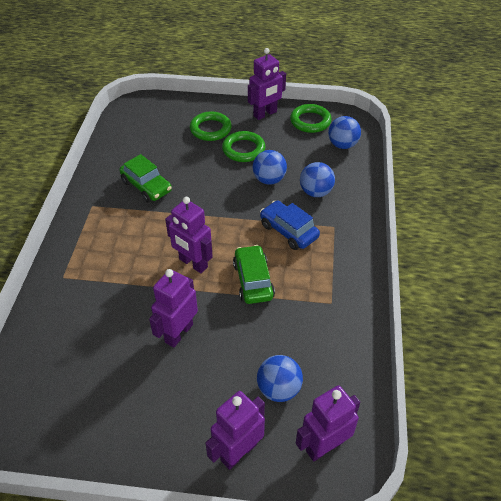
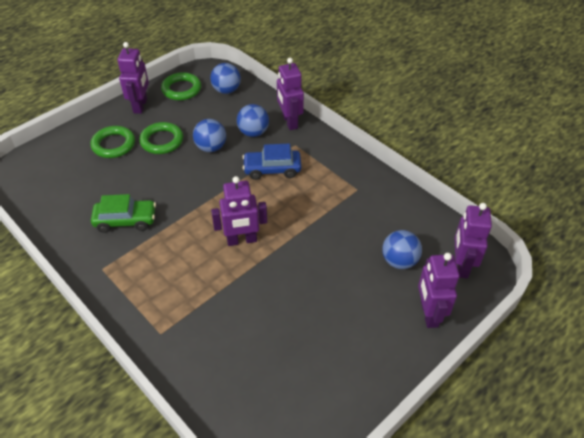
camera: 50 degrees left, 0 degrees up
purple robot [149,269,198,348] -> purple robot moved to [277,58,304,130]
green car [233,245,275,304] -> none

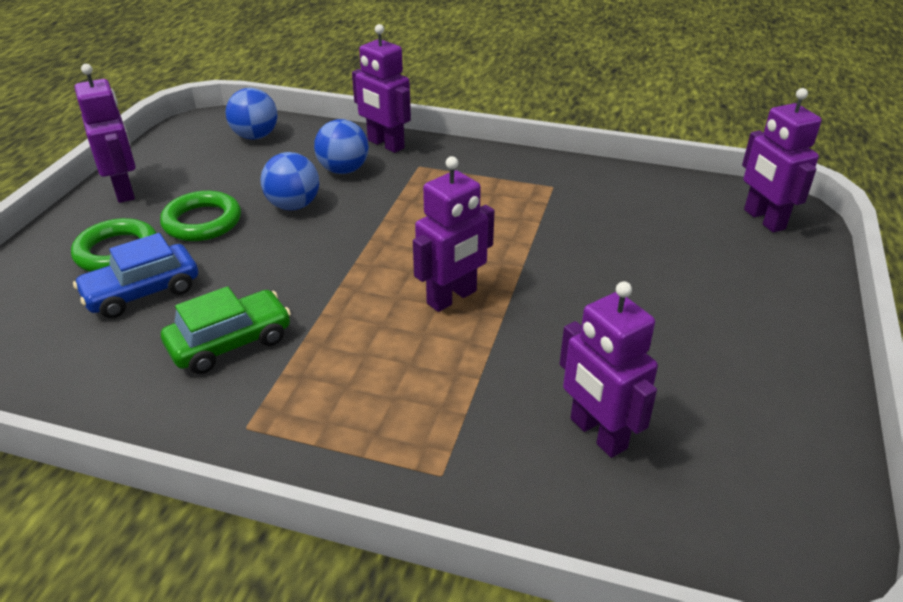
camera: 30 degrees left, 10 degrees down
green ring [161,72,201,100] -> none
blue car [243,144,302,180] -> blue car moved to [73,233,198,319]
blue ball [382,230,422,269] -> none
purple robot [418,253,460,328] -> purple robot moved to [560,281,658,458]

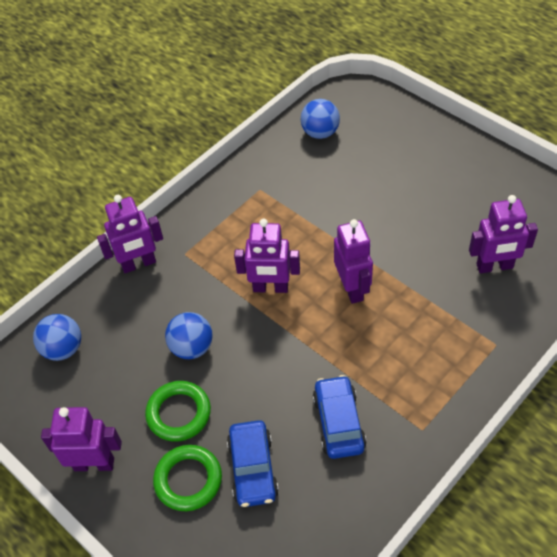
camera: 60 degrees left, 15 degrees up
green car [161,286,291,374] -> blue car [313,375,367,459]
blue ball [314,119,369,174] -> blue ball moved to [301,99,340,139]
purple robot [742,88,822,233] -> purple robot moved to [234,219,300,293]

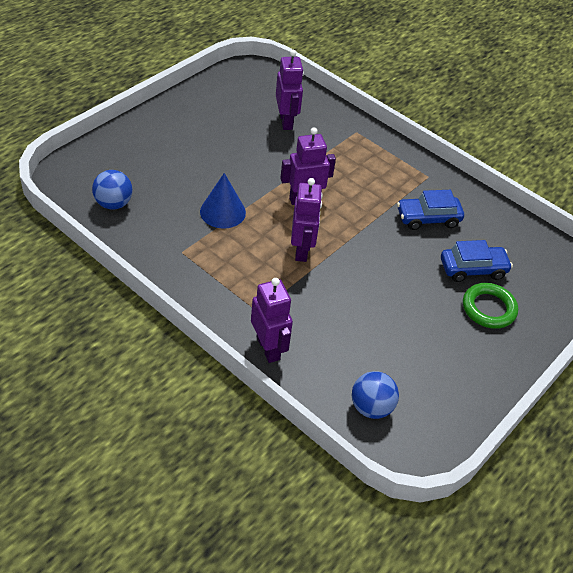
camera: 100 degrees left, 5 degrees down
purple robot [41,407,122,471] -> none
green ring [145,381,211,442] -> none
blue ball [165,312,212,359] -> none
none -> blue cone [200,173,246,229]

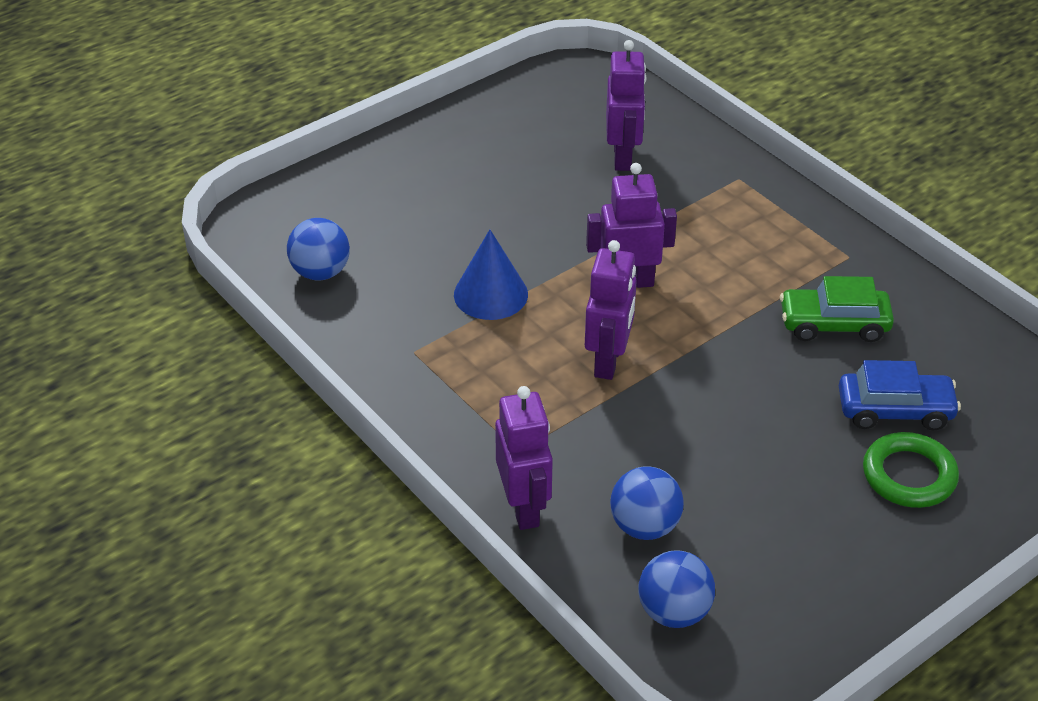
camera: 15 degrees right, 5 degrees down
blue car [397,190,464,230] -> green car [780,276,894,342]
none -> blue ball [610,466,684,540]

